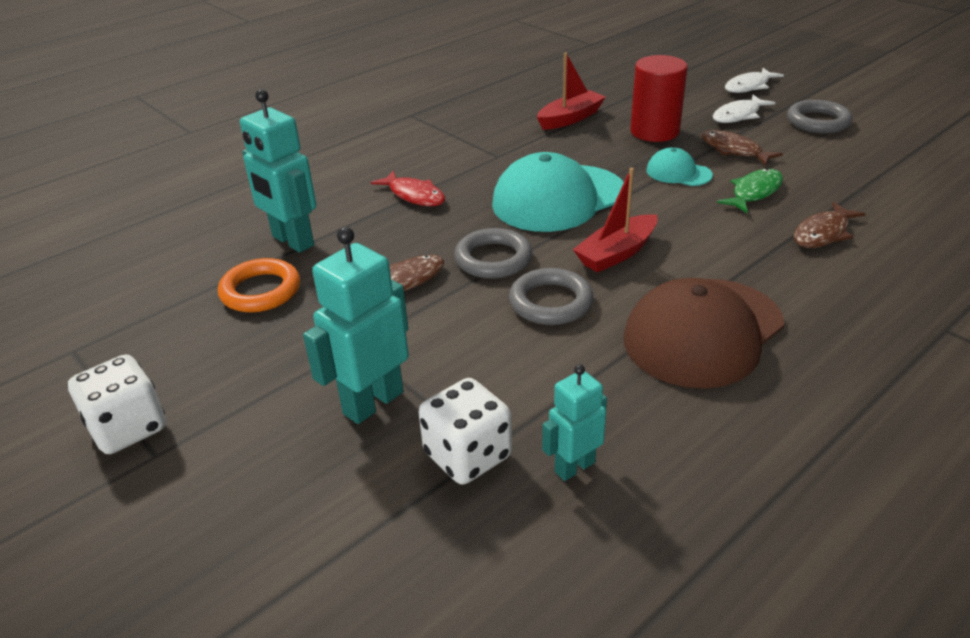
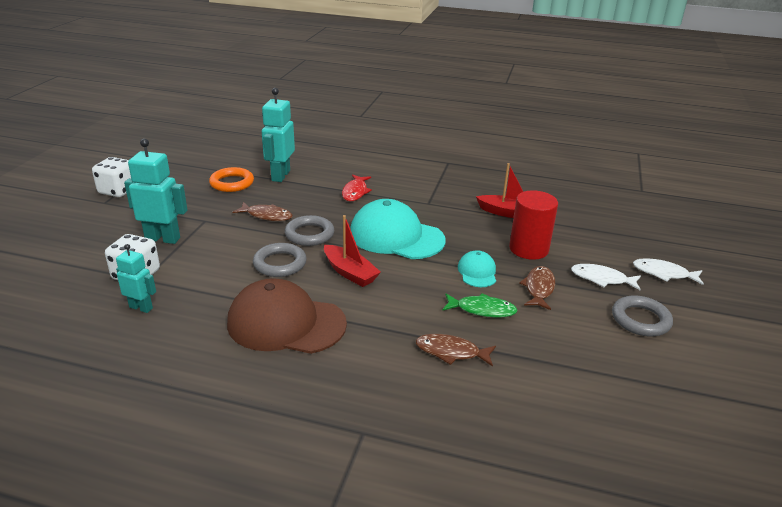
camera: 55 degrees right, 5 degrees down
red boat [573,168,658,273] -> red boat turned 150 degrees counterclockwise [324,215,381,287]

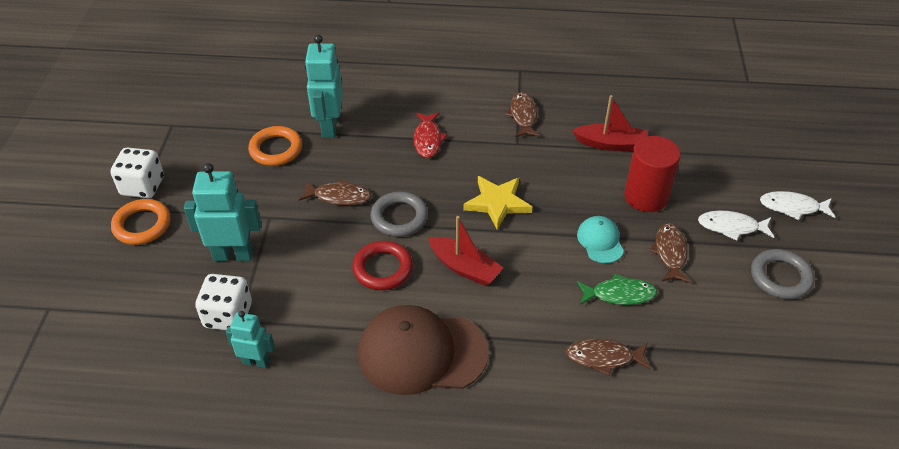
camera: 10 degrees left, 15 degrees up
grey ring [253,243,307,277] -> red ring [352,241,413,290]
turquoise cap [350,199,445,259] -> yellow star [463,176,532,230]
none -> orange ring [111,199,170,245]
none -> brown fish [505,92,539,137]

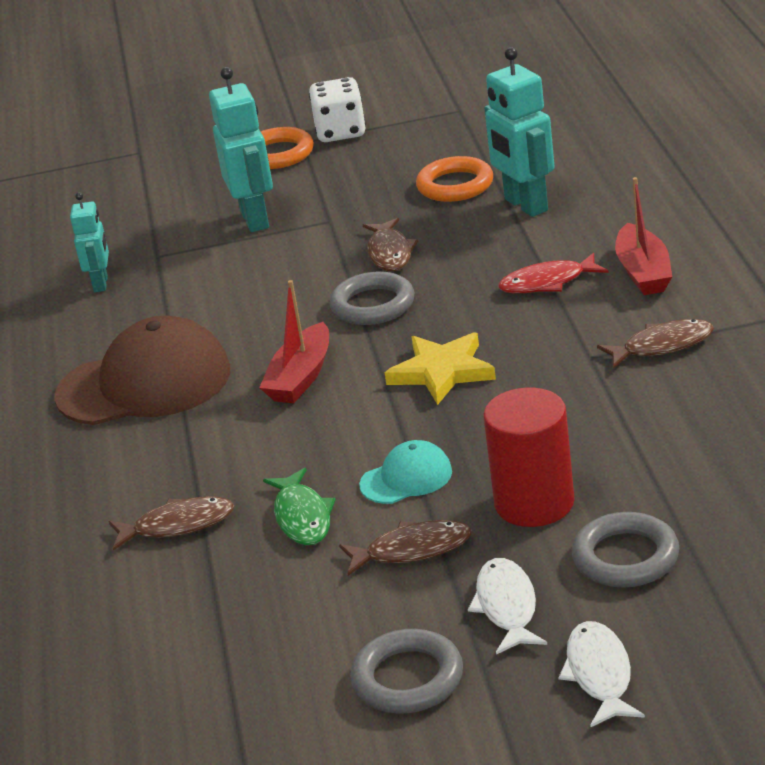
camera: 80 degrees right, 15 degrees down
white dice [195,274,252,330] -> none
turquoise robot [305,35,343,138] -> turquoise robot turned 105 degrees counterclockwise [484,47,555,217]
red ring [352,241,413,290] -> none
brown cap [358,305,489,395] -> brown cap turned 90 degrees clockwise [54,316,230,425]
brown fish [565,339,651,376] -> brown fish turned 90 degrees clockwise [108,496,234,551]
red boat [572,95,647,151] -> red boat moved to [615,177,672,295]
none -> grey ring [572,512,679,588]

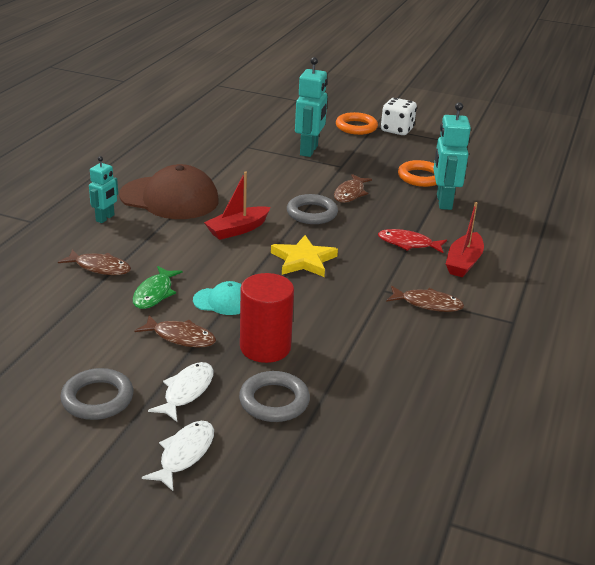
camera: 25 degrees right, 0 degrees up
turquoise robot [70,192,109,292] -> turquoise robot moved to [89,156,118,223]

